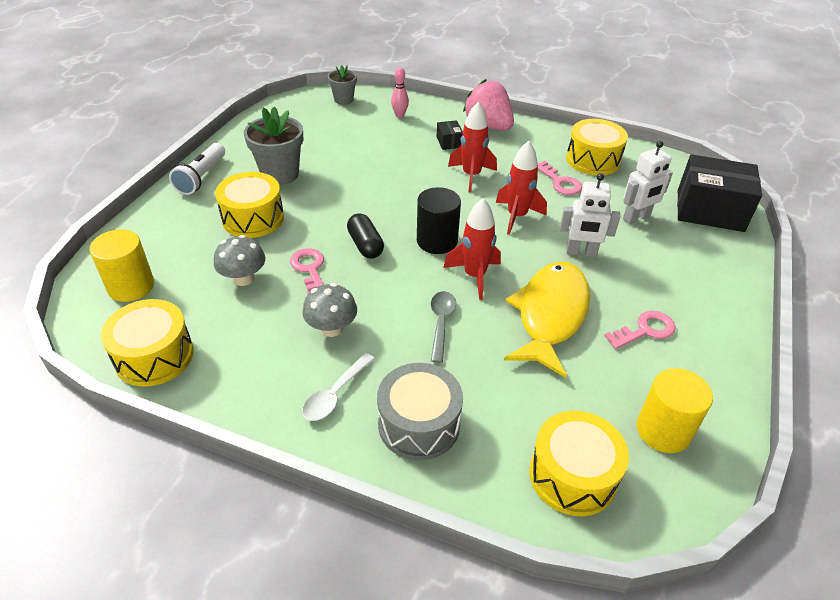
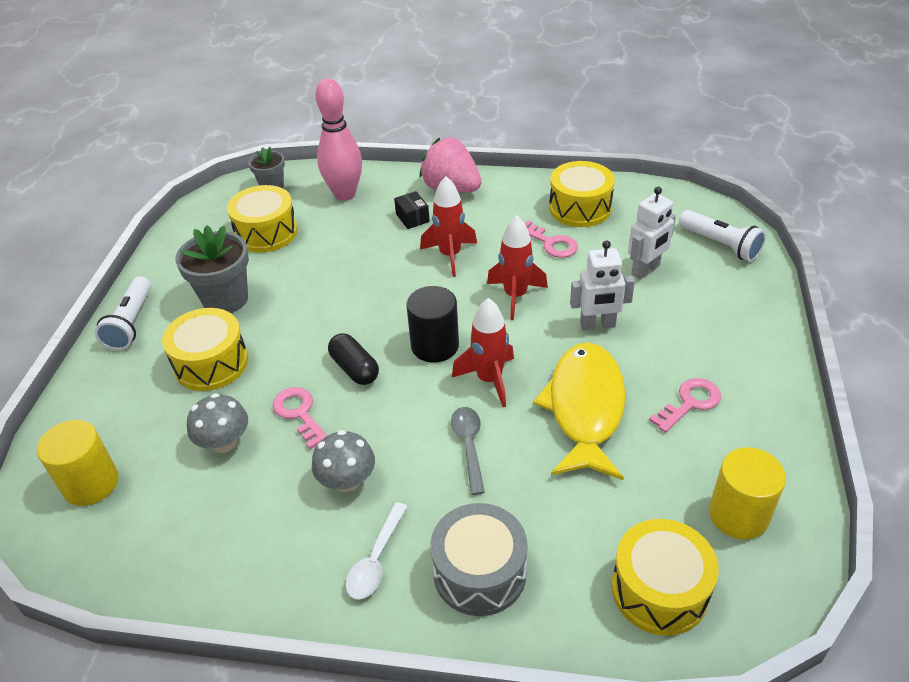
camera: 10 degrees left, 0 degrees up
yellow drum [101,299,194,387] -> yellow drum moved to [227,185,298,253]
pink bowling pin [391,67,409,118] -> pink bowling pin [315,78,362,201], size x2.07
black box [677,154,762,232] -> white flashlight [679,210,766,262]

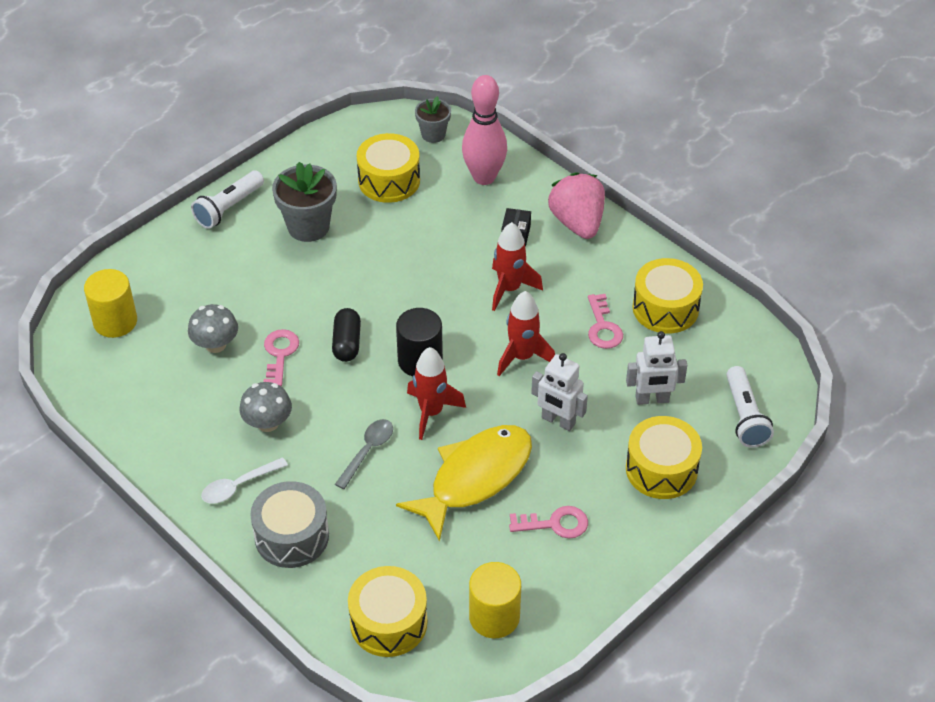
camera: 35 degrees right, 5 degrees up
yellow drum [162,308,248,391] -> yellow drum moved to [626,416,702,499]

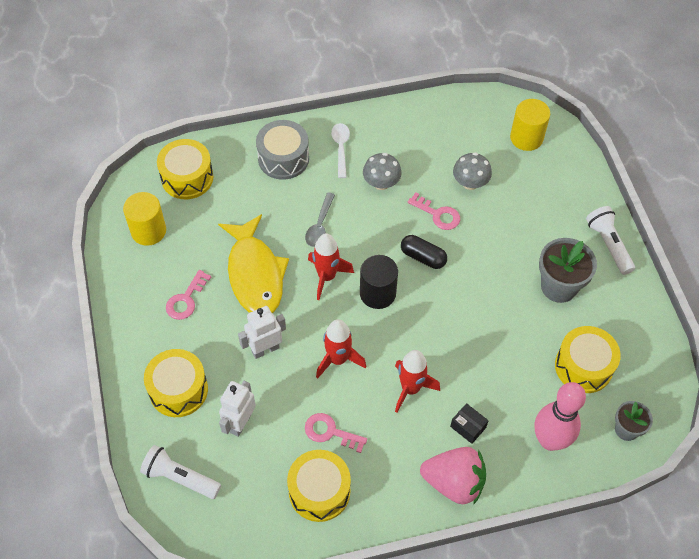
camera: 120 degrees right, 10 degrees up
grey spoon [335,419,393,489] -> grey spoon turned 45 degrees clockwise [305,193,335,247]

